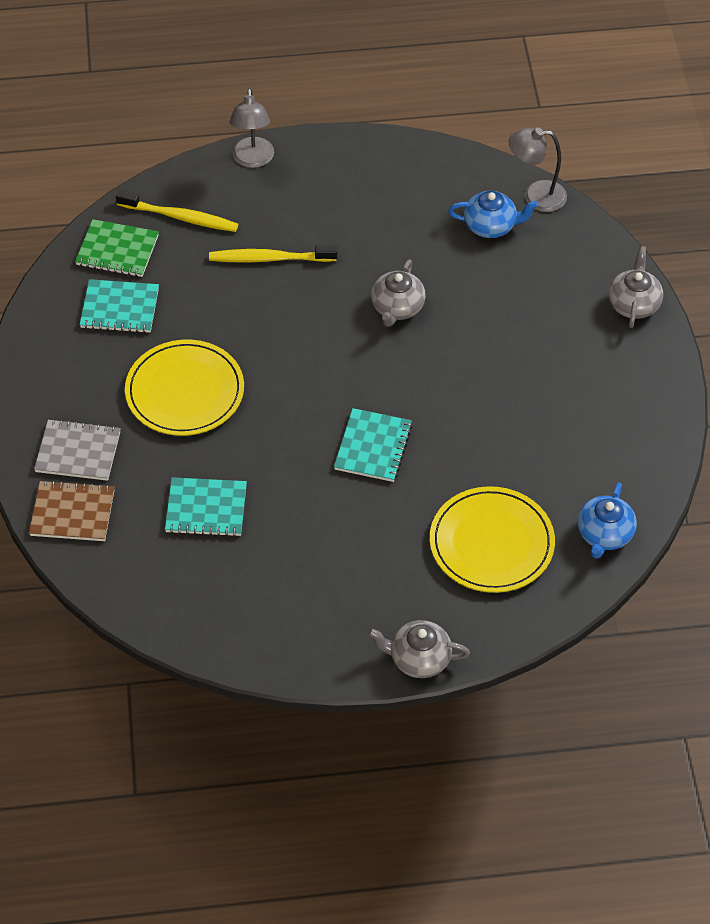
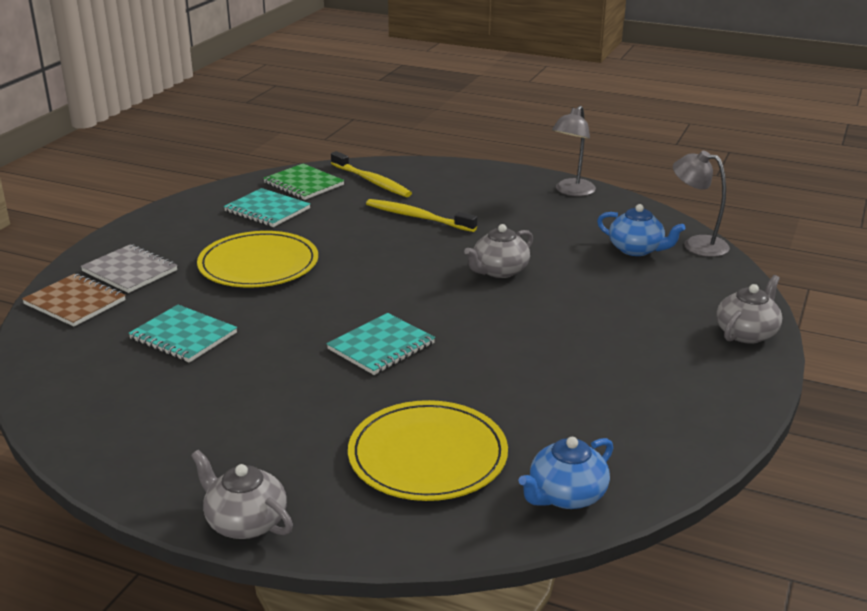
camera: 30 degrees right, 25 degrees down
grey lamp [230,88,274,168] -> grey lamp moved to [552,106,596,196]

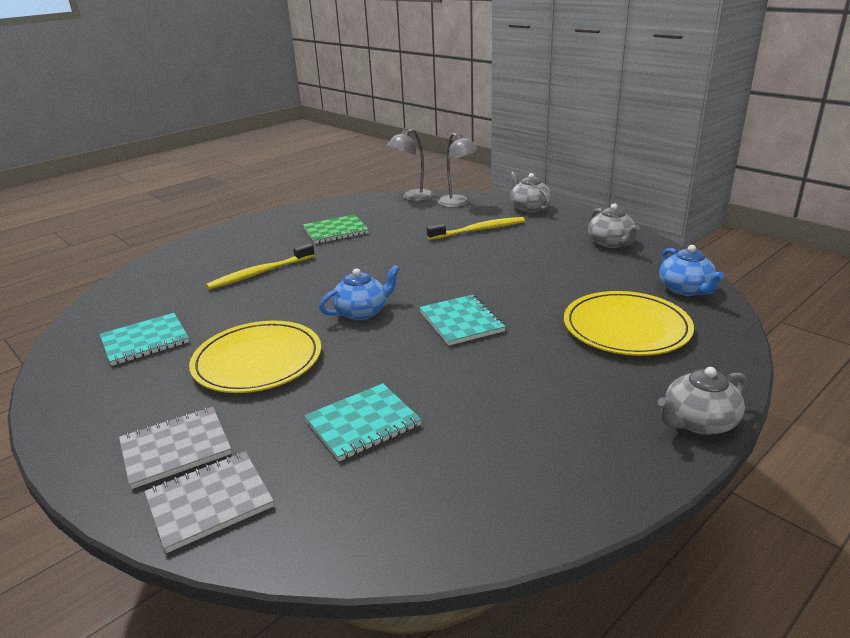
camera: 65 degrees left, 0 degrees up
brown notebook [22,274,126,327] -> grey notebook [144,451,274,553]
green notebook [263,164,344,200] -> green notebook moved to [303,215,369,244]
yellow toothbrush [331,151,412,197] -> yellow toothbrush moved to [427,217,525,240]
grey teapot [464,224,533,278] -> grey teapot moved to [588,203,640,248]
grey lamp [552,106,596,196] -> grey lamp moved to [438,133,479,208]
blue teapot [597,204,685,256] -> blue teapot moved to [319,265,400,320]

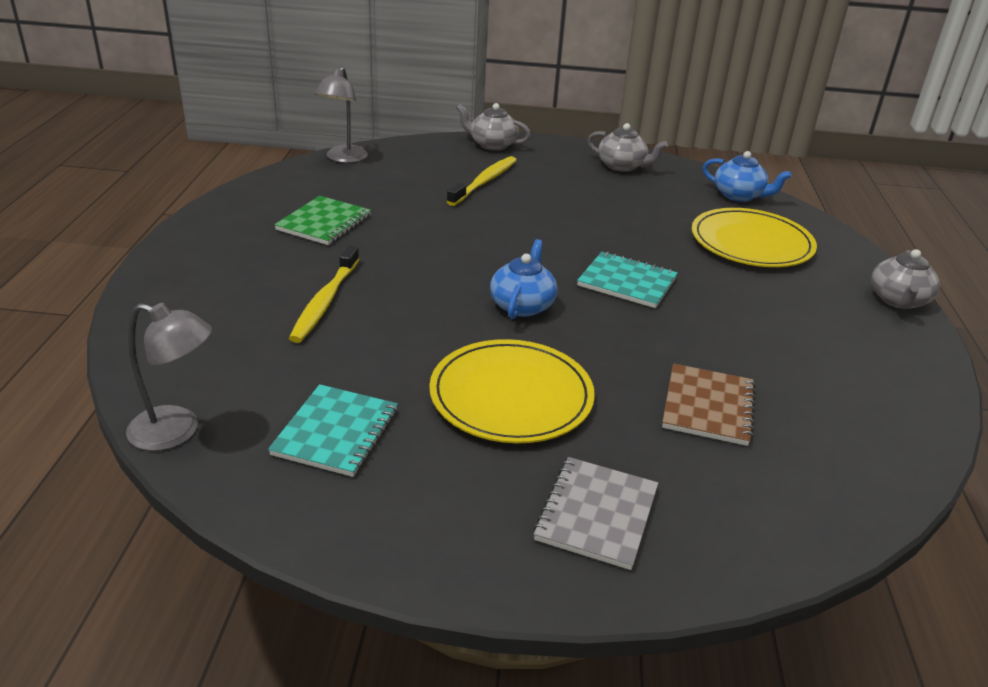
camera: 45 degrees left, 5 degrees up
grey notebook [144,451,274,553] -> none
turquoise notebook [304,383,421,461] -> brown notebook [662,363,756,446]
grey lamp [438,133,479,208] -> grey lamp moved to [126,303,212,451]

